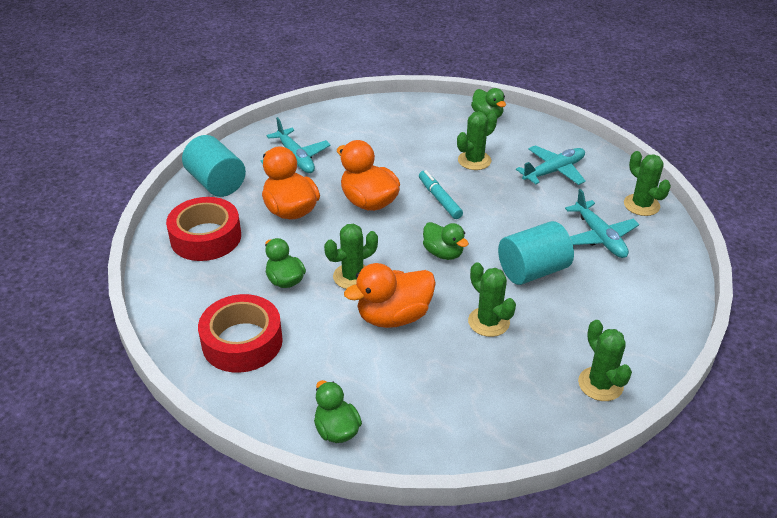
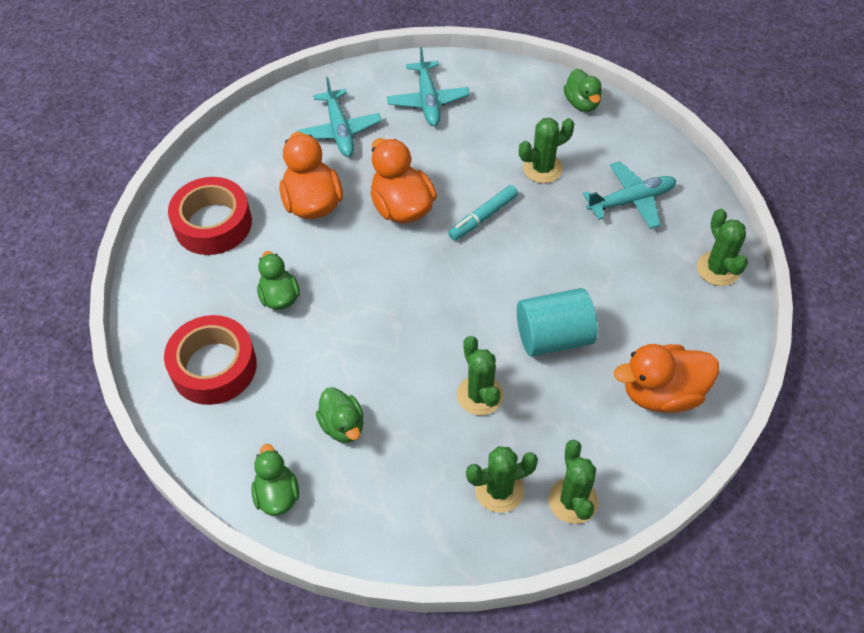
camera: 15 degrees right, 15 degrees up
turquoise cylinder [182,135,246,197] -> none
green cactus [324,224,378,289] -> green cactus moved to [466,446,538,513]
orange duck [344,263,436,328] -> orange duck moved to [614,344,719,413]
turquoise marker [419,170,463,219] -> turquoise marker turned 120 degrees counterclockwise [448,185,518,241]
green duck [423,222,469,260] -> green duck moved to [316,387,364,443]
turquoise plane [565,189,639,258] -> turquoise plane moved to [387,47,470,126]

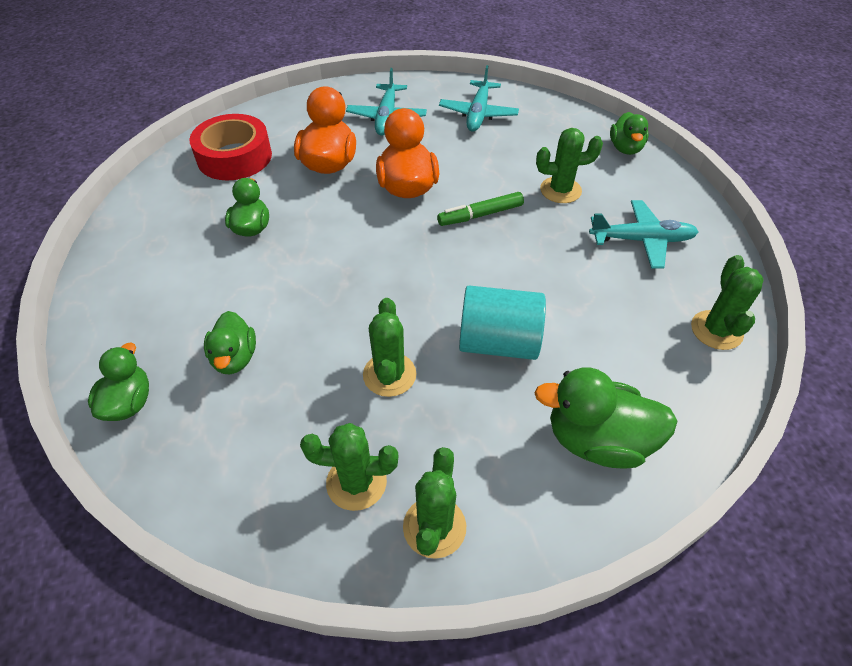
camera: 20 degrees right, 5 degrees down
red tape [164,315,257,405] -> none
turquoise marker [448,185,518,241] -> green marker [437,192,524,226]
orange duck [614,344,719,413] -> green duck [534,367,677,468]

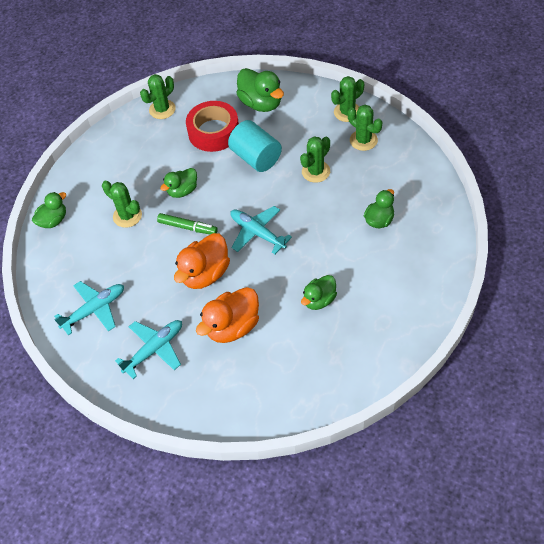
camera: 135 degrees left, 5 degrees up
green duck [88,343,149,421] -> green duck moved to [160,168,197,198]
red tape [189,114,272,181] -> red tape moved to [186,101,239,152]
turquoise plane [589,200,698,269] -> turquoise plane moved to [230,206,292,254]

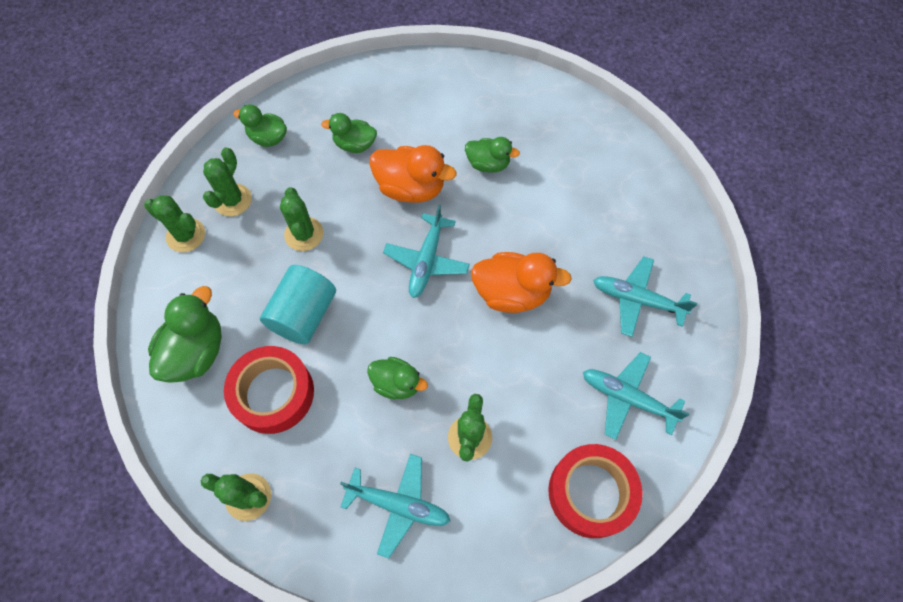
camera: 120 degrees left, 10 degrees up
green duck [32,192,66,228] -> green duck moved to [233,104,287,147]
green marker [157,213,218,234] -> none
orange duck [196,287,259,343] -> orange duck moved to [369,145,456,203]
green cactus [300,136,330,183] -> green cactus turned 60 degrees clockwise [280,187,324,251]
none -> turquoise plane [340,454,450,558]
none -> red tape [548,444,643,538]

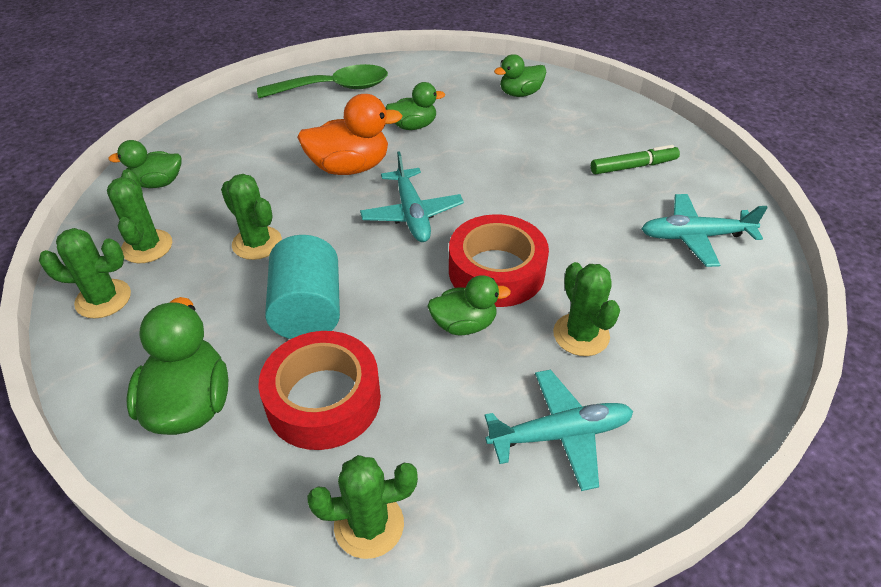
camera: 30 degrees left, 20 degrees down
green duck [321,113,377,153] -> green duck moved to [494,54,546,97]
orange duck [471,252,572,313] -> none
red tape [548,444,643,538] -> red tape moved to [449,214,549,307]
turquoise plane [593,256,697,337] -> green marker [591,145,680,174]
none -> green spoon [257,64,388,98]

